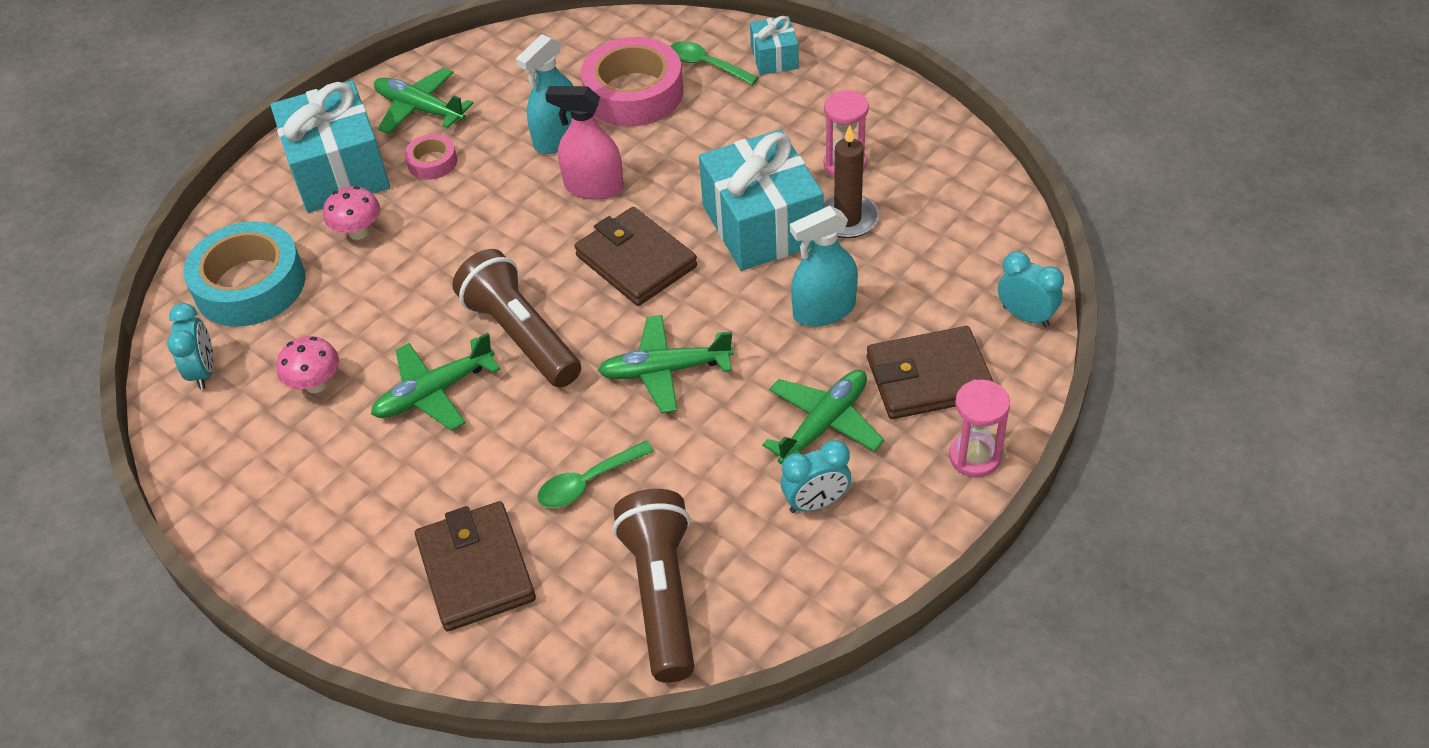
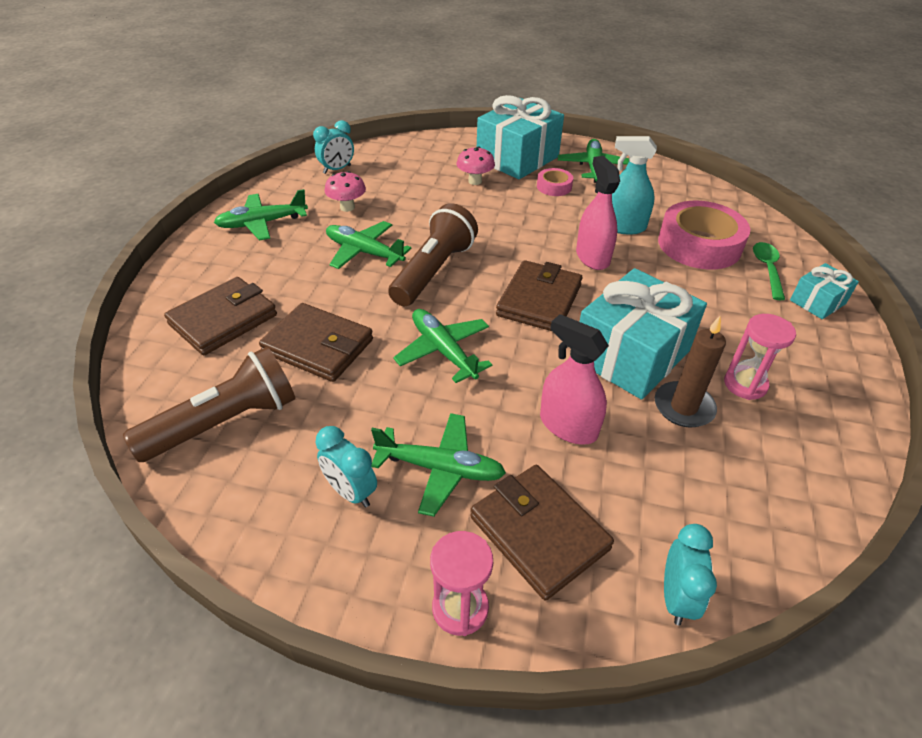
camera: 60 degrees right, 5 degrees down
turquoise tape [184,221,305,327] -> none
green spoon [537,441,654,508] -> brown wallet [259,303,373,382]
turquoise spray bottle [790,206,858,327] -> pink spray bottle [540,314,609,445]
none -> green plane [214,189,308,241]

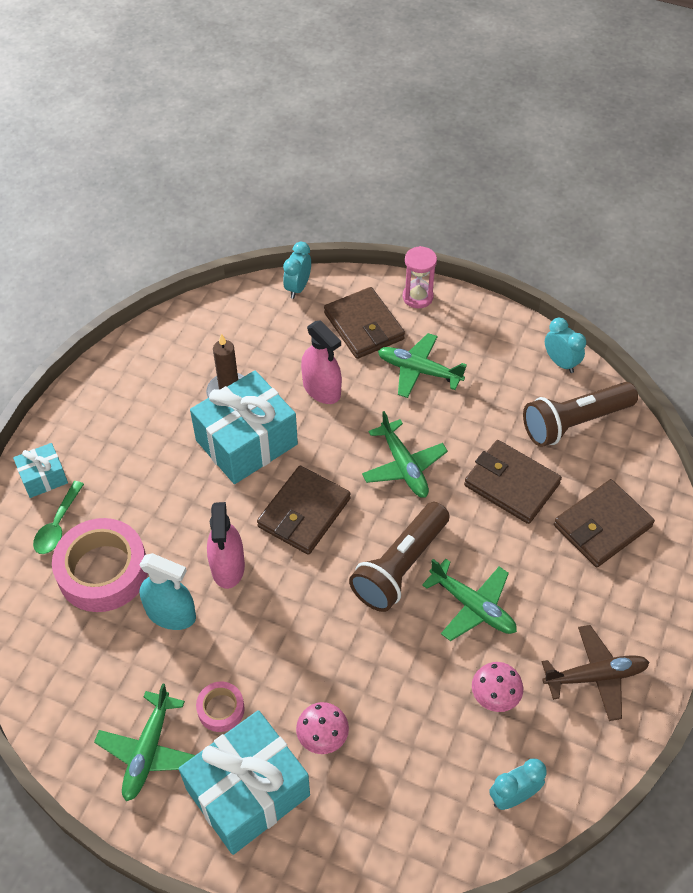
camera: 170 degrees left, 10 degrees up
green plane [214,189,308,241] -> brown plane [542,625,650,721]
turquoise clock [315,426,377,507] -> turquoise clock moved to [545,318,586,373]
pink hourglass [724,314,796,400] -> none

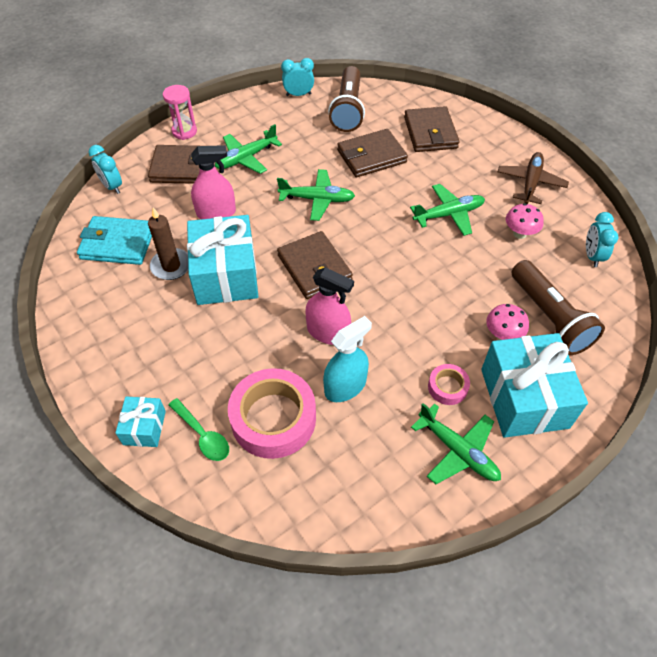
camera: 60 degrees left, 0 degrees up
brown flashlight [349,502,449,612] -> brown flashlight moved to [511,260,605,355]
none -> turquoise wallet [77,216,152,265]

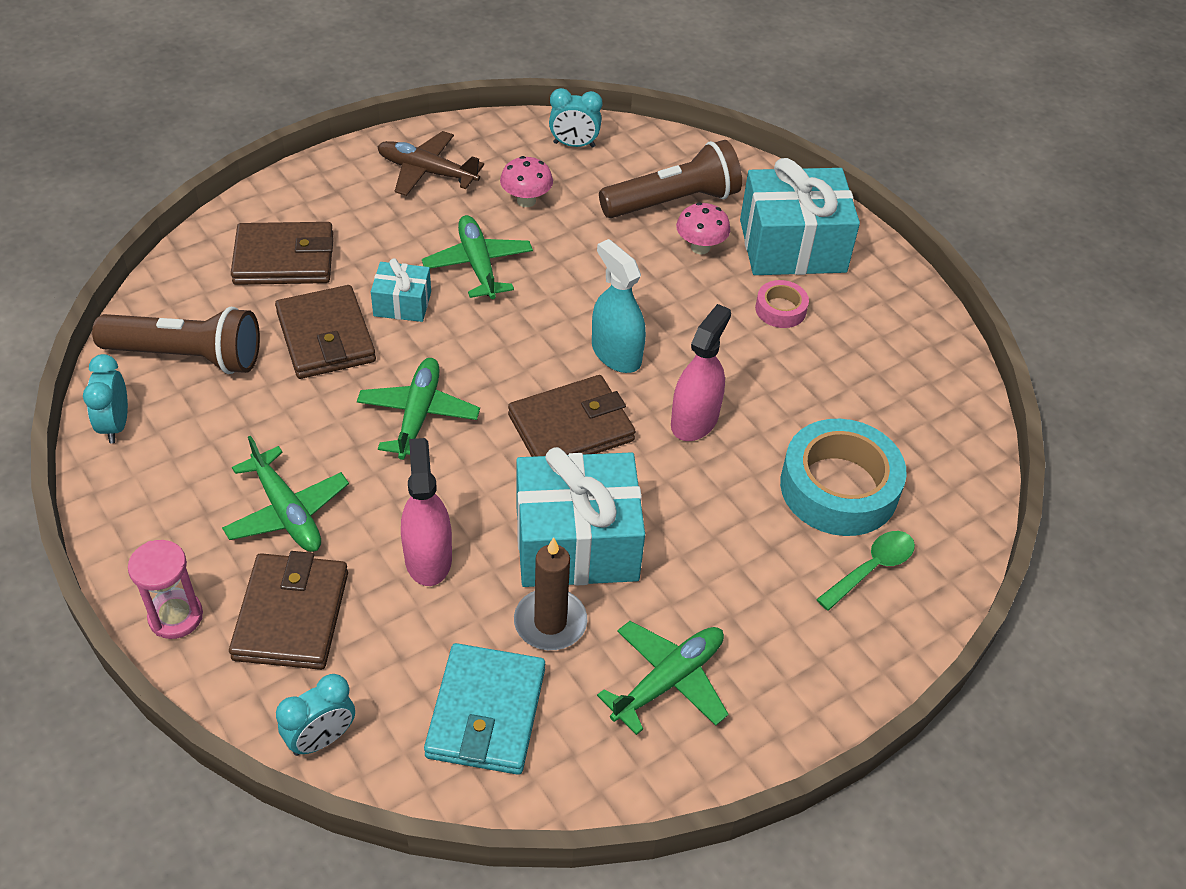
camera: 90 degrees left, 5 degrees down
turquoise gift [115,397,166,447] -> turquoise gift moved to [371,258,431,322]
pink tape [228,368,316,459] -> turquoise tape [780,419,907,536]
turquoise spray bottle [323,316,372,402] -> turquoise spray bottle moved to [592,239,646,373]
green plane [411,403,501,484] -> green plane moved to [597,621,729,735]

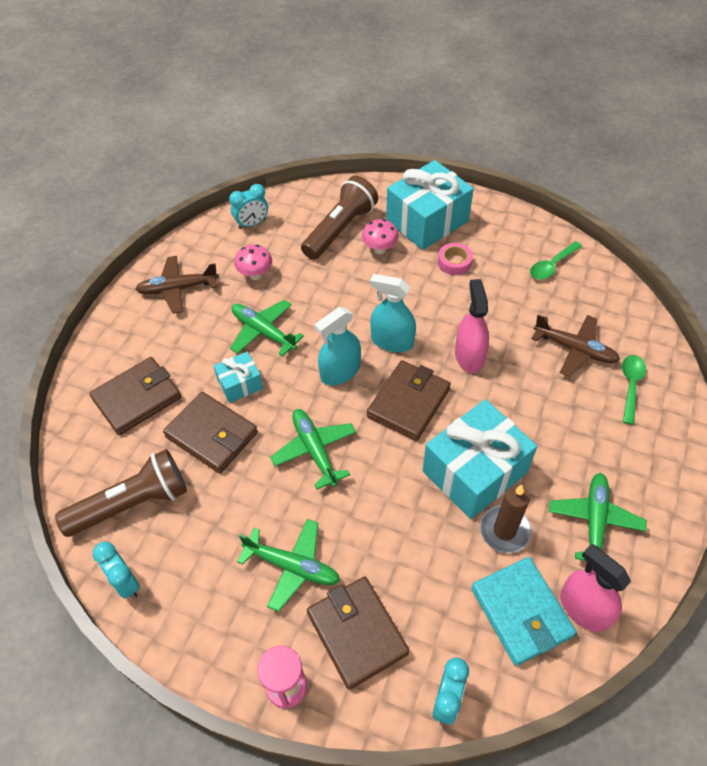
camera: 30 degrees left, 5 degrees up
pink spray bottle [401,438,452,586] -> pink spray bottle moved to [560,544,631,632]
turquoise tape [780,419,907,536] -> brown plane [532,315,620,377]
none -> turquoise spray bottle [315,307,361,385]
none -> green spoon [530,241,582,280]

